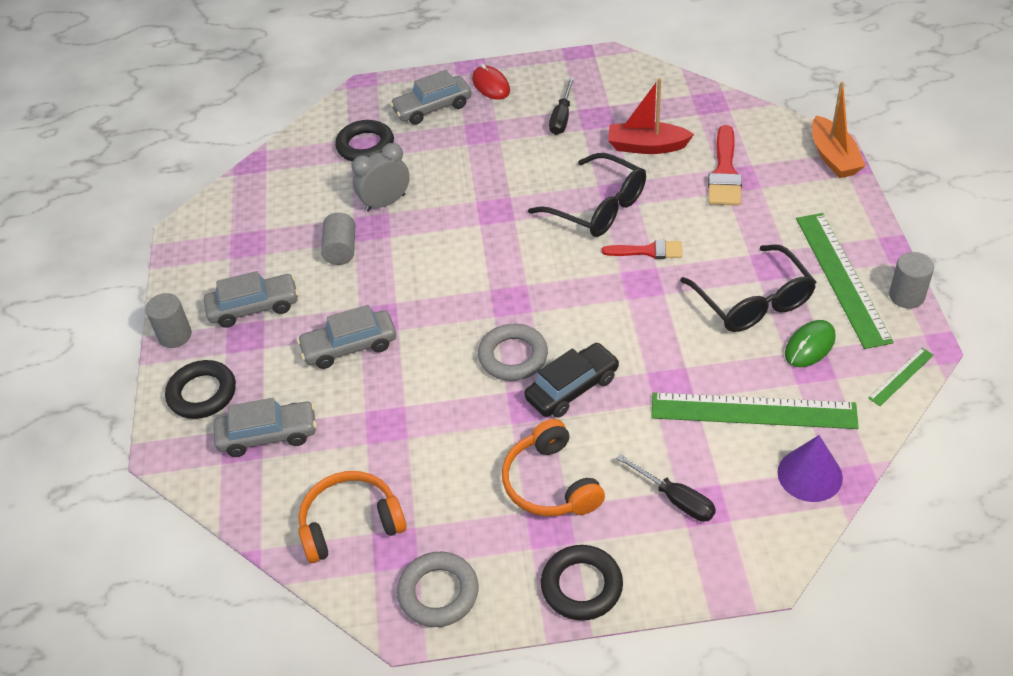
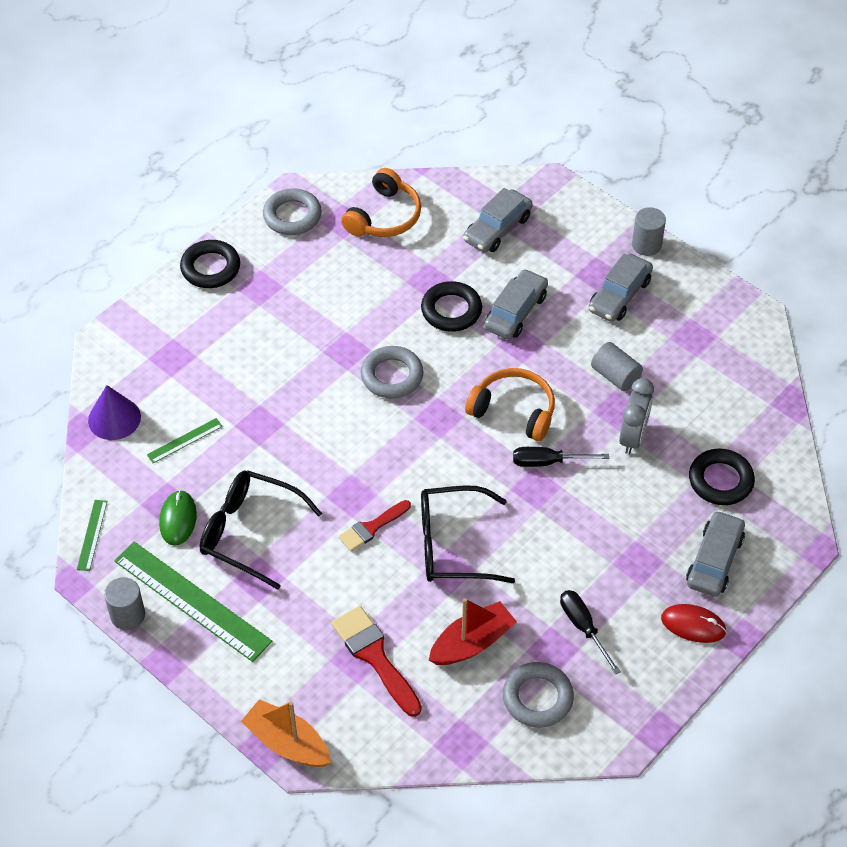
camera: 135 degrees right, 5 degrees up
black ring [165,360,236,419] -> black ring moved to [421,281,482,332]
orange headphones [502,419,605,516] -> orange headphones moved to [465,368,555,441]
black car [524,343,620,418] -> none
black screwdriver [616,454,716,522] -> black screwdriver moved to [513,447,609,467]
green ruler [651,392,859,429] -> green ruler [147,418,223,463], size x0.46
none -> grey ring [503,662,574,728]

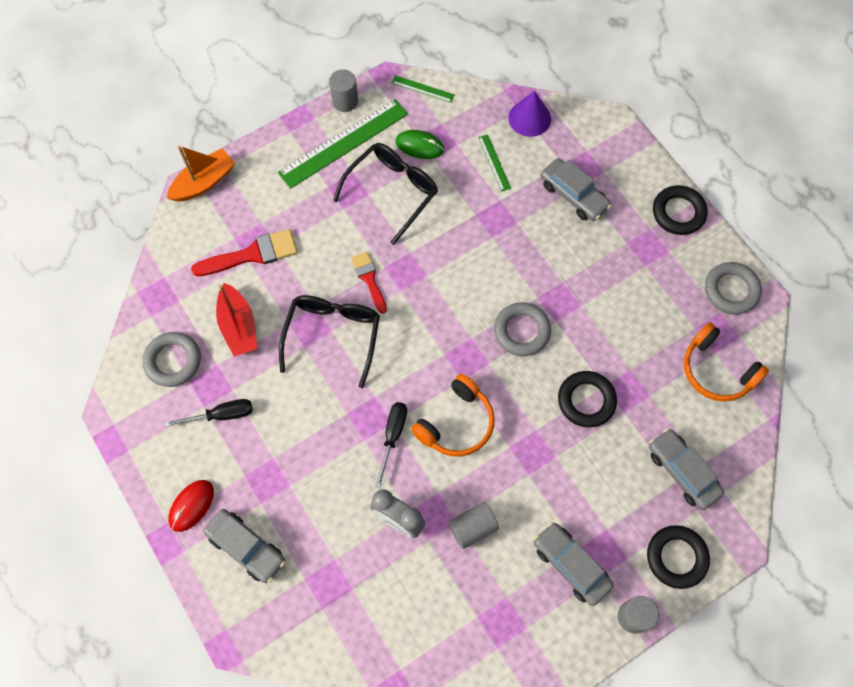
camera: 105 degrees right, 15 degrees up
grey car [484,269,548,339] -> grey car moved to [541,158,612,221]
black ring [689,449,755,505] -> black ring moved to [647,525,710,589]

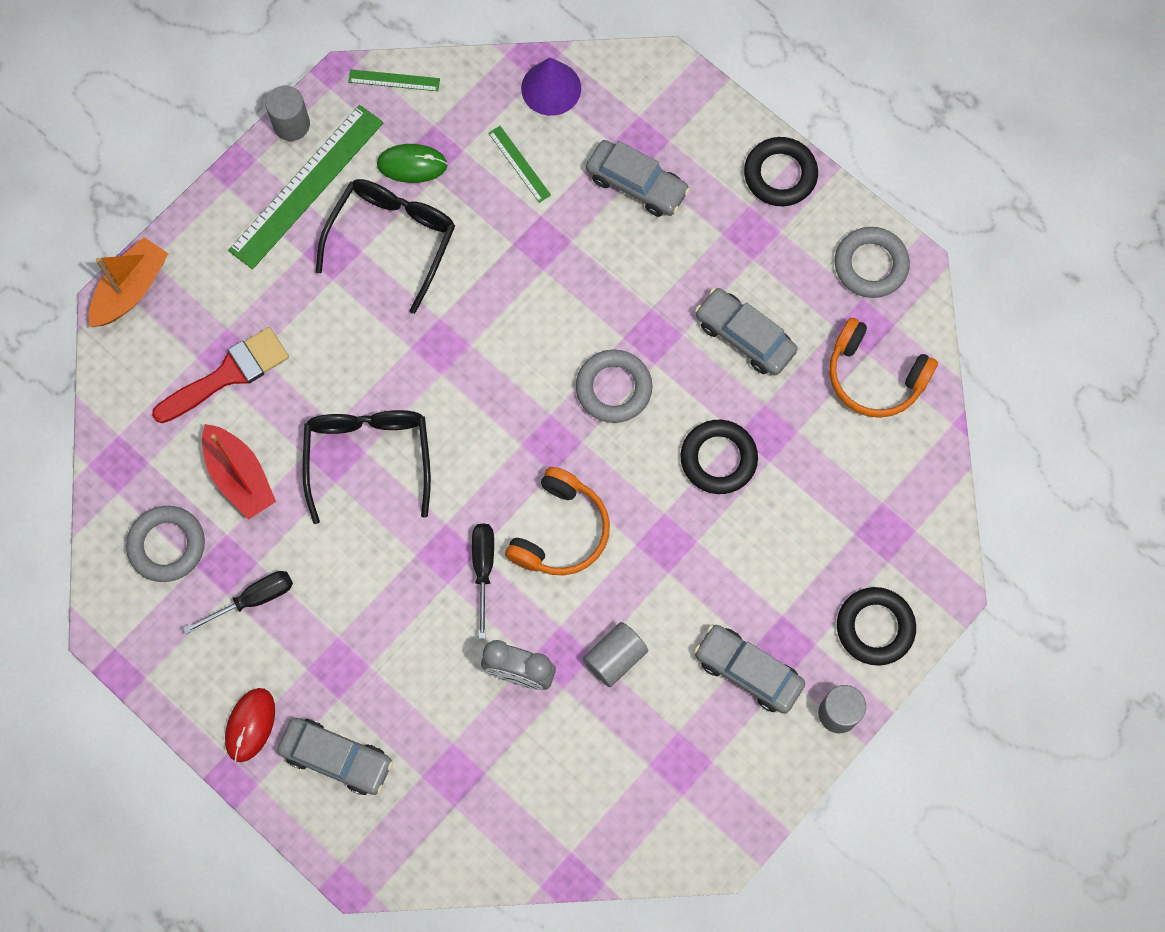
camera: 15 degrees left, 5 degrees up
red brush [351,252,387,314] -> none
grey car [649,428,724,510] -> grey car moved to [695,288,797,375]

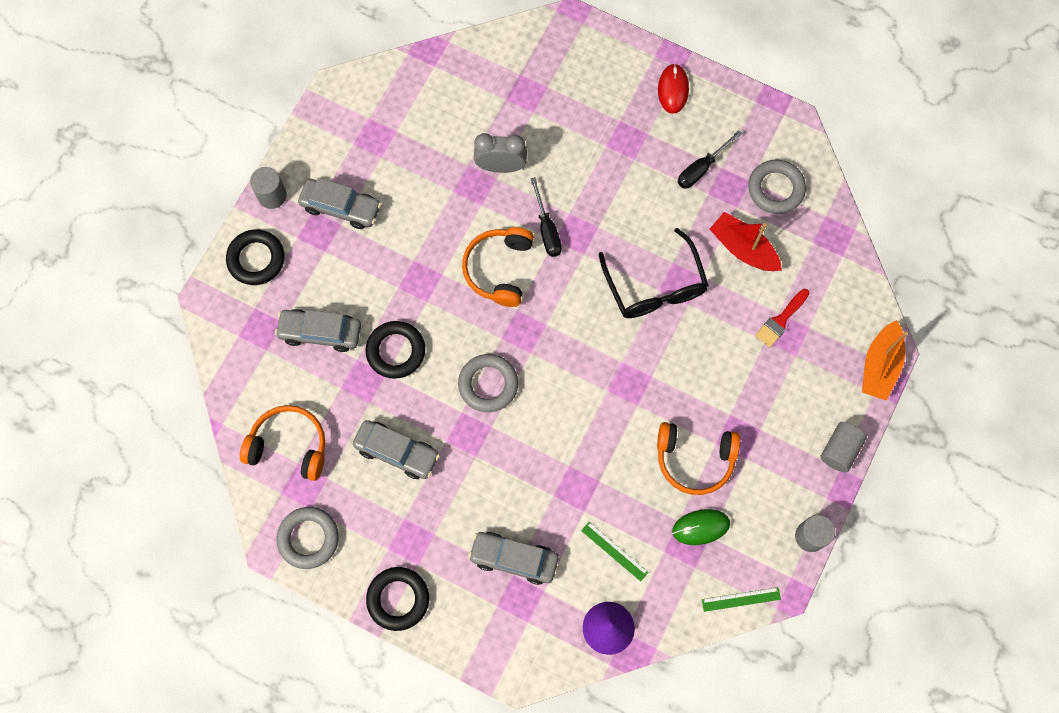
camera: 165 degrees right, 0 degrees up
red brush [152,327,289,423] -> red brush [755,289,810,347], size x0.64
green ruler [228,105,383,269] -> none
grey car [277,718,393,795] -> grey car moved to [275,309,361,352]
black glasses [316,179,455,314] -> orange headphones [657,422,740,495]
grey cylinder [583,622,648,687] -> grey cylinder moved to [820,422,867,472]

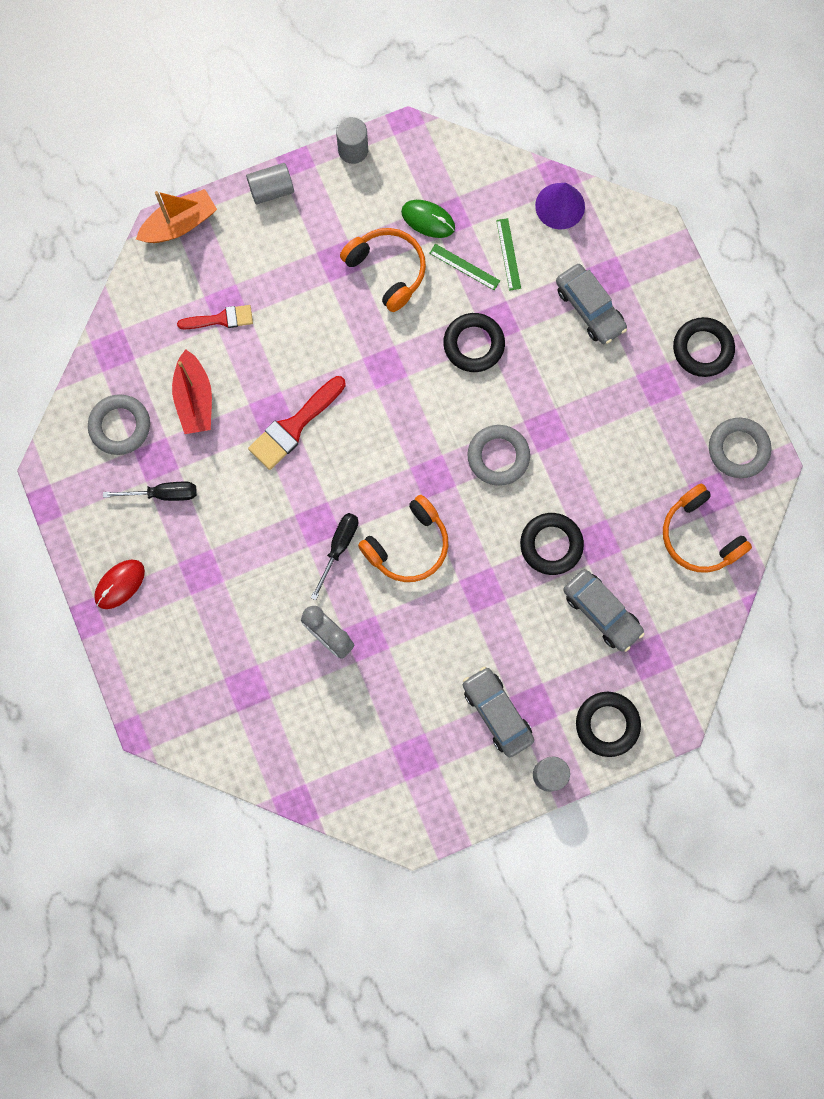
camera: 140 degrees left, 5 degrees up
grey car [353,420,440,479] -> none
black glasses [598,228,709,318] -> red brush [248,376,346,470]
green ruler [702,587,781,612] -> green ruler moved to [429,244,500,290]
none -> black ring [443,313,505,372]

